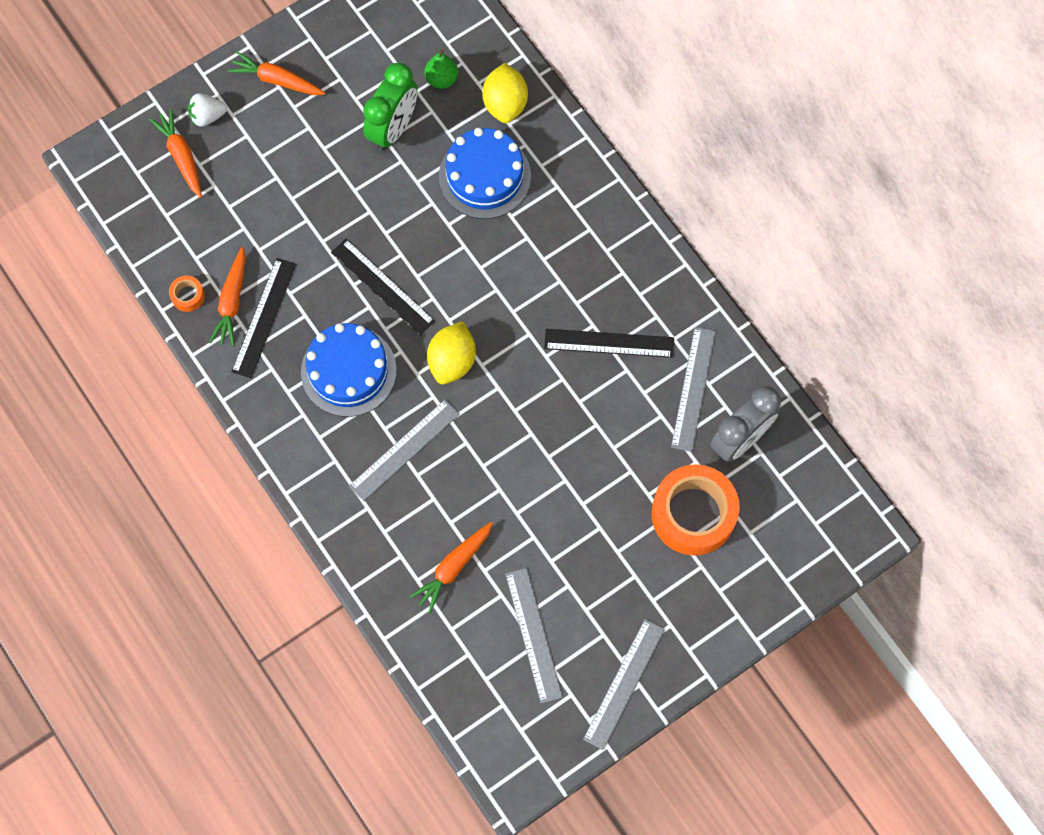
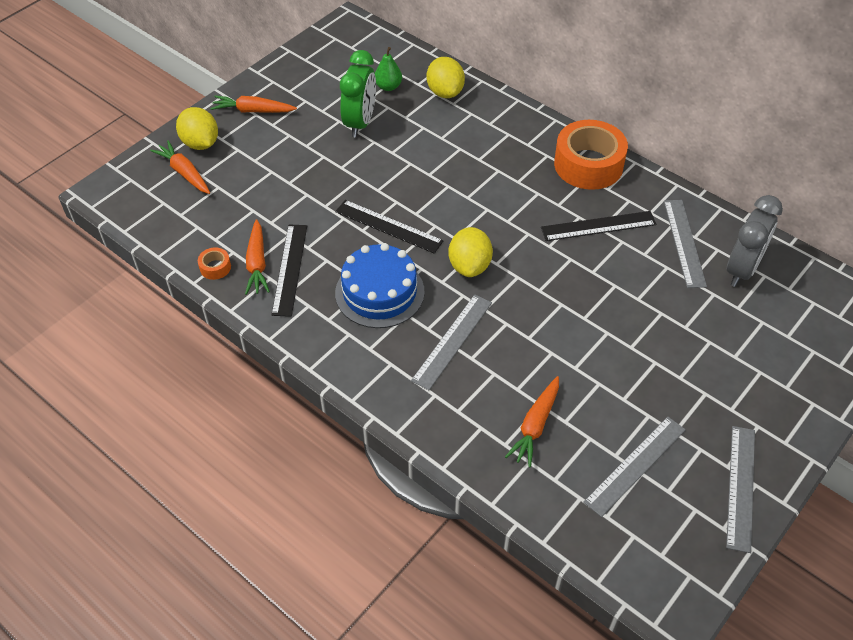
camera: 15 degrees left, 20 degrees down
white strawberry [188,93,227,127] -> yellow lemon [176,107,218,150]
blue cake [439,128,531,219] -> none
grey ruler [505,568,563,703] -> grey ruler turned 75 degrees clockwise [583,417,686,517]
orange tape [651,464,740,556] -> orange tape moved to [554,120,628,190]

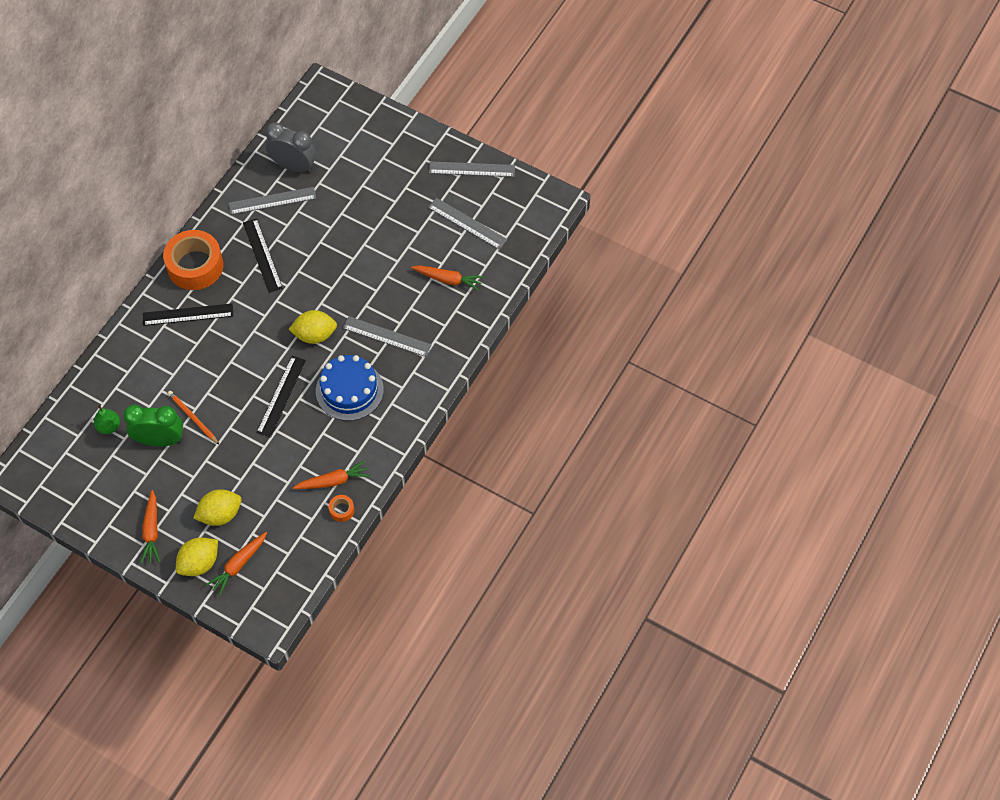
camera: 100 degrees left, 10 degrees up
black ruler [271,224,307,317] -> black ruler moved to [143,303,233,326]
yellow lemon [427,57,465,98] -> yellow lemon moved to [193,489,241,526]
none -> orange pencil [168,391,219,445]

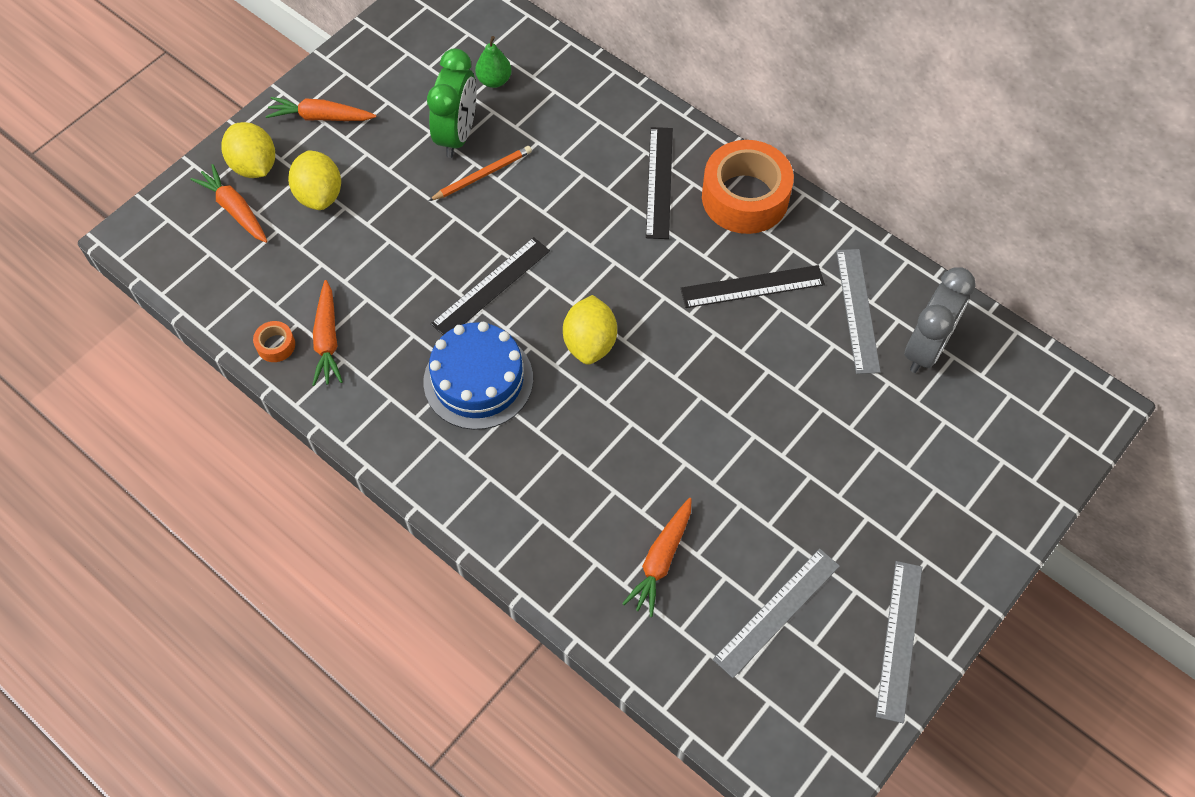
camera: 100 degrees right, 0 degrees up
black ruler [257,356,306,438] -> black ruler turned 75 degrees counterclockwise [431,237,550,335]
grey ruler [343,316,432,357] -> none

